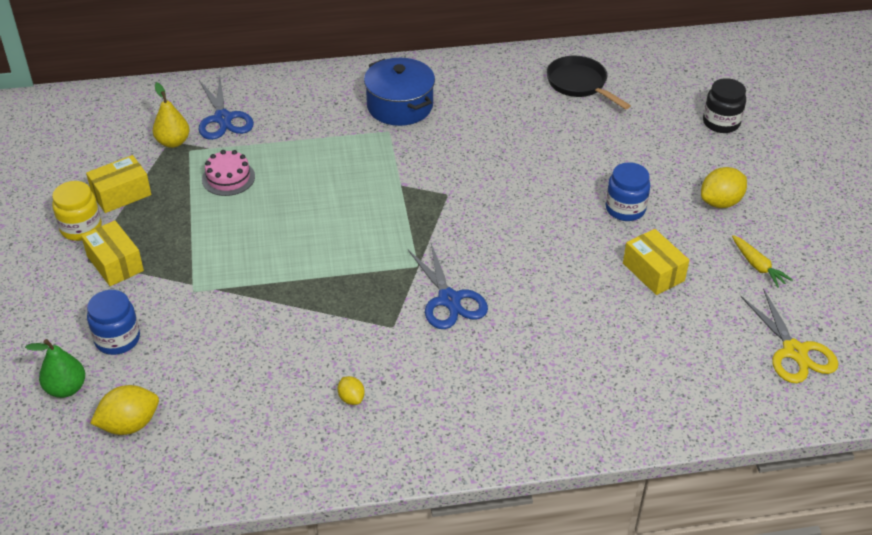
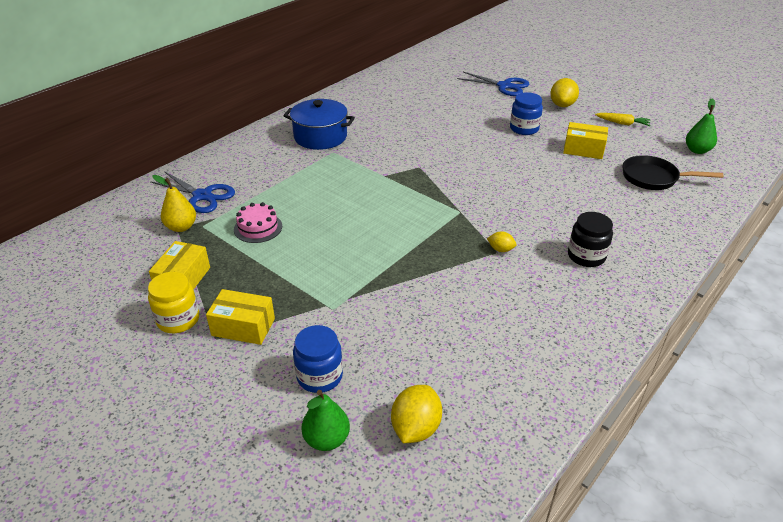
camera: 40 degrees left, 5 degrees down
yellow lemon [338,376,365,405] -> yellow lemon moved to [487,231,516,252]
blue scissors [408,243,488,329] -> blue scissors moved to [457,72,529,96]
black pan [546,56,631,109] -> black pan moved to [622,155,723,190]
black jar [703,78,746,133] -> black jar moved to [568,212,613,267]
yellow scissors [740,288,838,383] -> green pear [686,99,717,154]

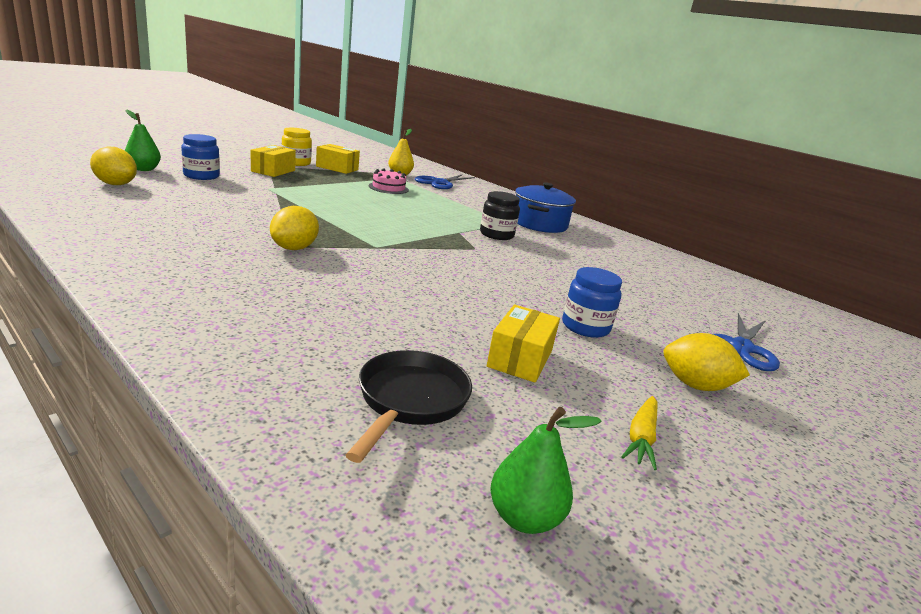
camera: 90 degrees right, 15 degrees down
yellow lemon [487,231,516,252] -> yellow lemon [270,206,319,250], size x1.81
black jar [568,212,613,267] -> black jar moved to [480,191,520,240]

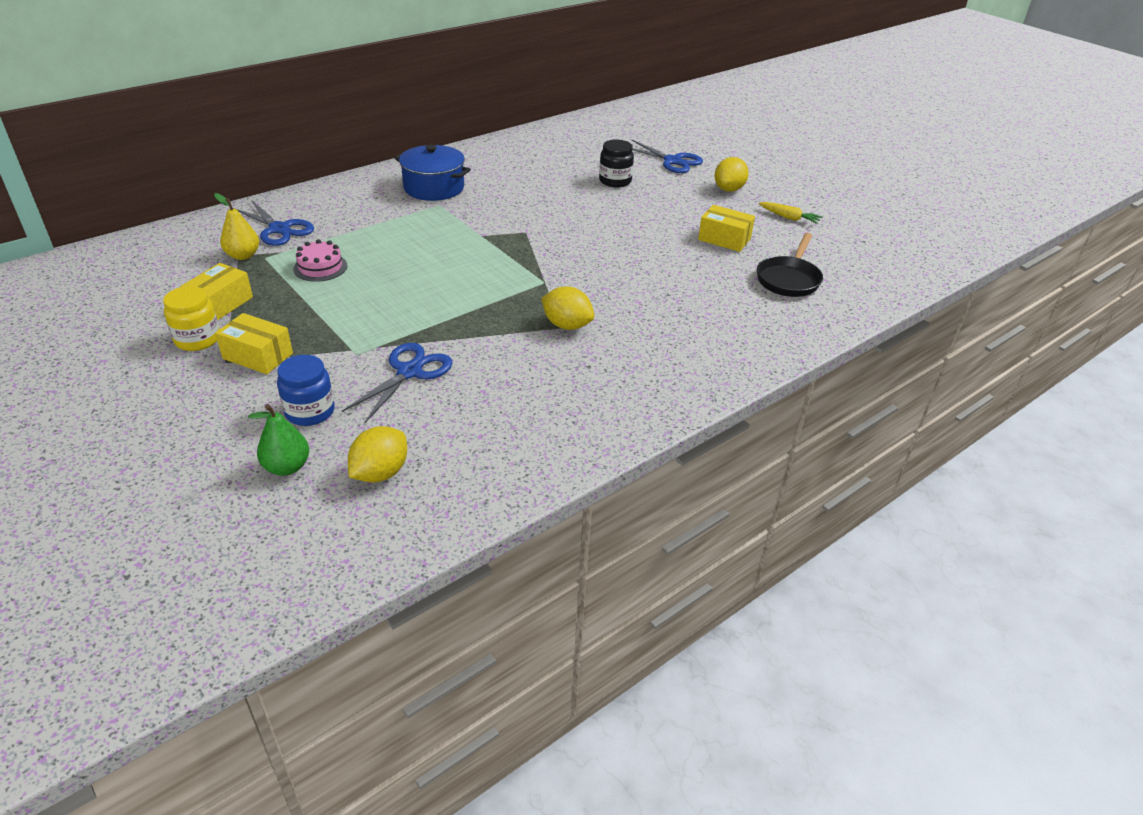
camera: 80 degrees left, 15 degrees up
black pan [346,350,472,463] -> black pan turned 90 degrees counterclockwise [757,233,823,297]
black jar [480,191,520,240] -> black jar moved to [599,140,634,187]
green pear [491,407,602,534] -> none
blue jar [562,267,622,338] -> none
none -> blue scissors [342,343,452,423]

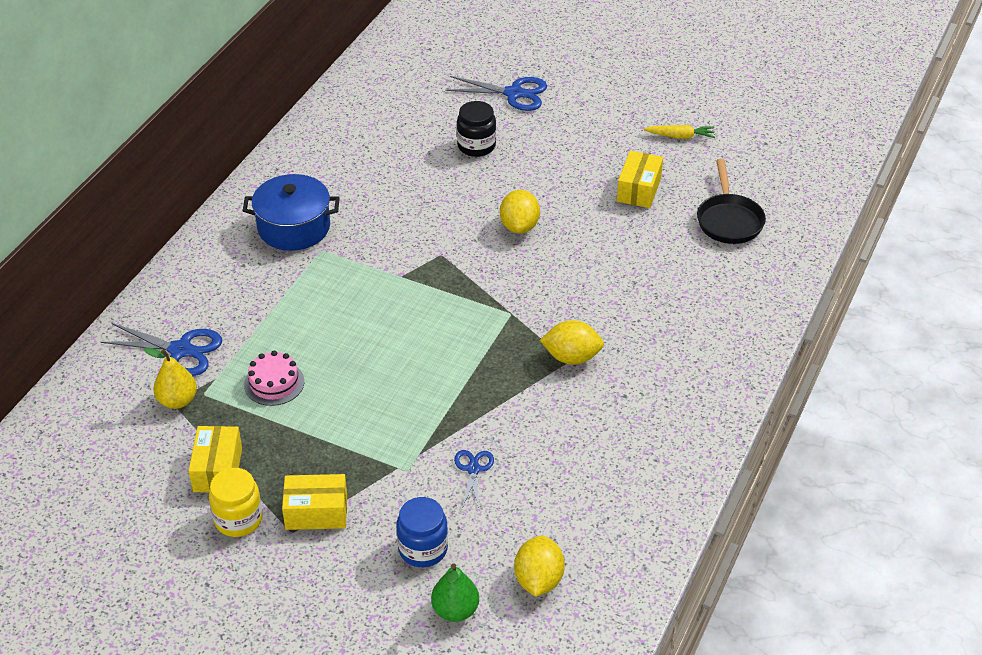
camera: 25 degrees left, 5 degrees up
blue scissors [342,343,452,423] -> blue scissors [454,450,494,508], size x0.58
yellow box [698,205,755,252] -> yellow box turned 75 degrees counterclockwise [617,151,663,208]
yellow lemon [715,157,749,192] -> yellow lemon moved to [500,190,540,234]

